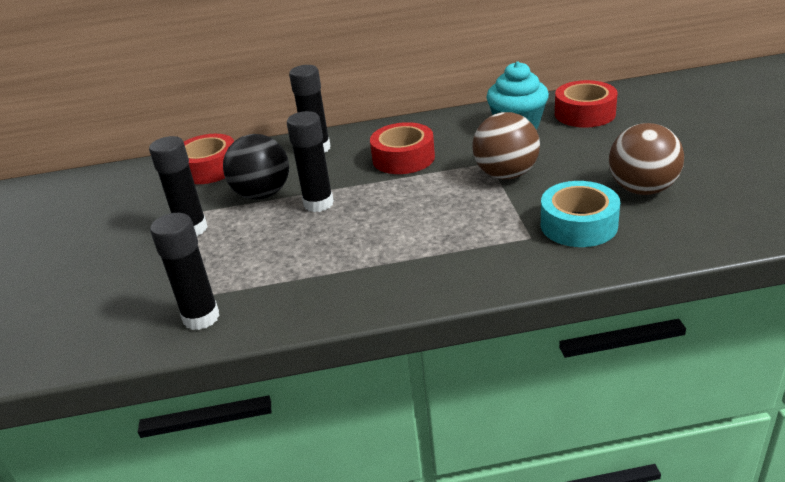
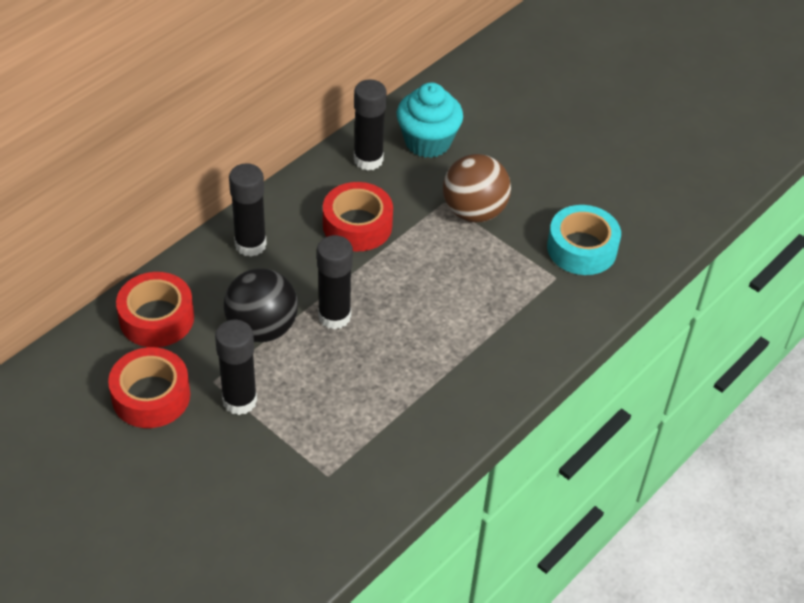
camera: 45 degrees left, 15 degrees up
black glue stick [150,213,220,330] -> black glue stick moved to [354,80,387,171]
red tape [555,80,618,128] -> red tape moved to [108,347,190,428]
brown ball [609,123,684,195] -> none

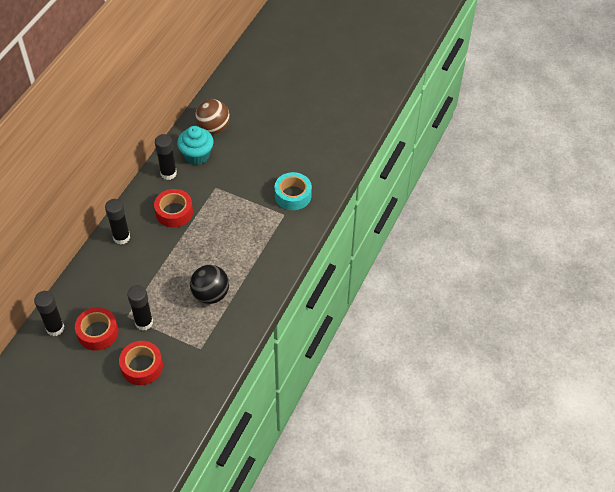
camera: 15 degrees left, 5 degrees up
red tape [116,272,194,347] -> red tape moved to [119,341,163,385]
black ball [224,268,298,342] -> black ball moved to [190,265,229,304]
black glue stick [317,235,353,329] -> black glue stick moved to [34,291,64,336]
brown ball [443,154,511,222] -> brown ball moved to [195,99,230,134]

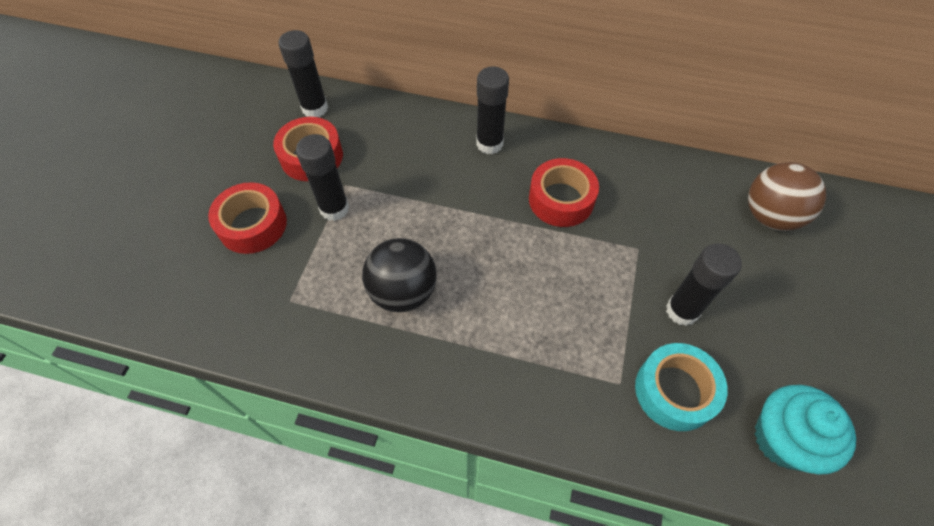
camera: 80 degrees right, 5 degrees up
black glue stick [155,134,177,180] -> black glue stick moved to [666,243,742,326]
turquoise cupcake [177,126,214,165] -> turquoise cupcake moved to [754,385,856,475]

